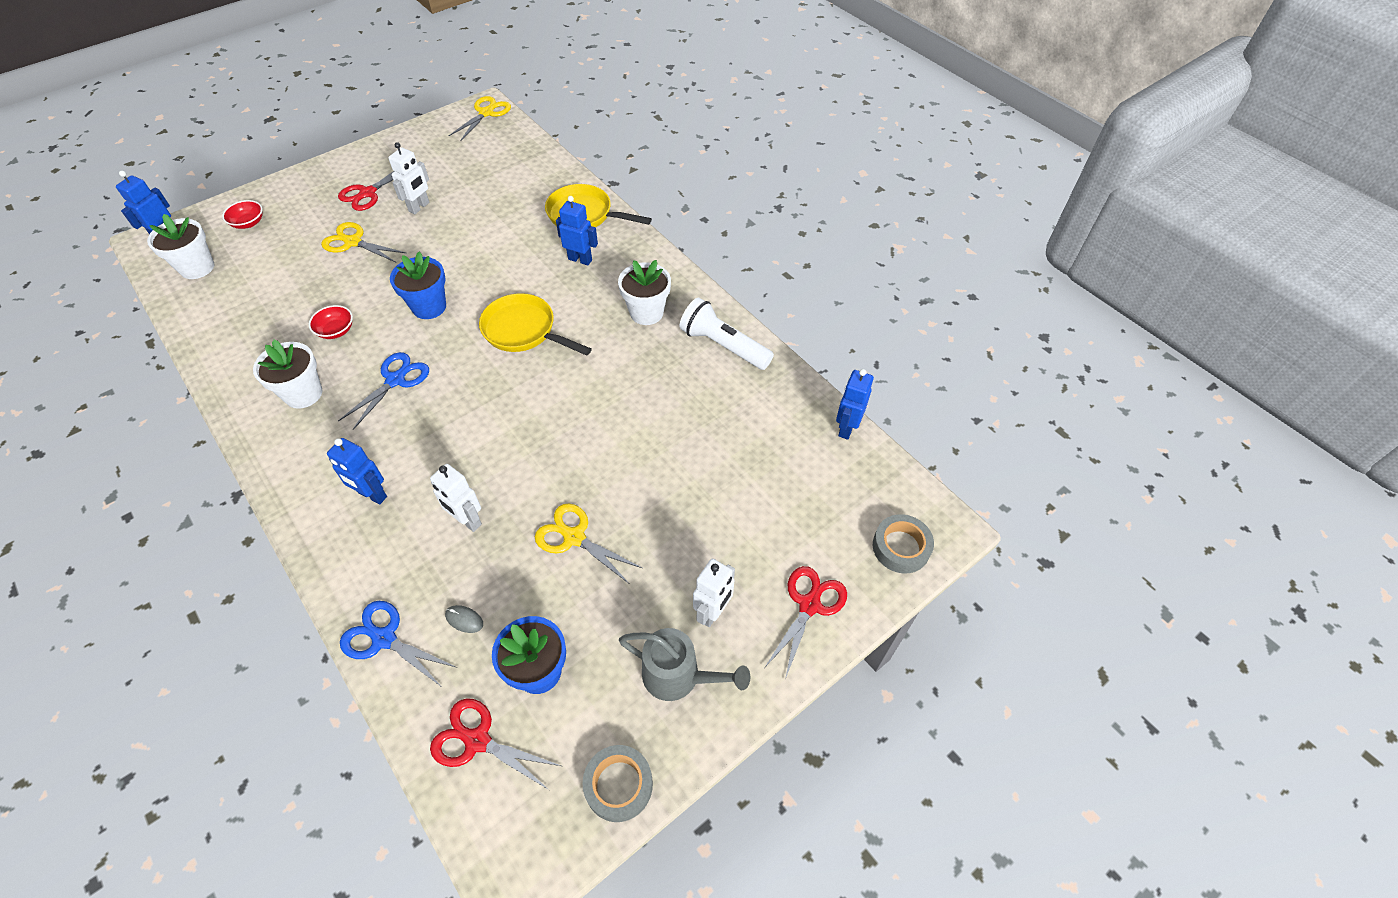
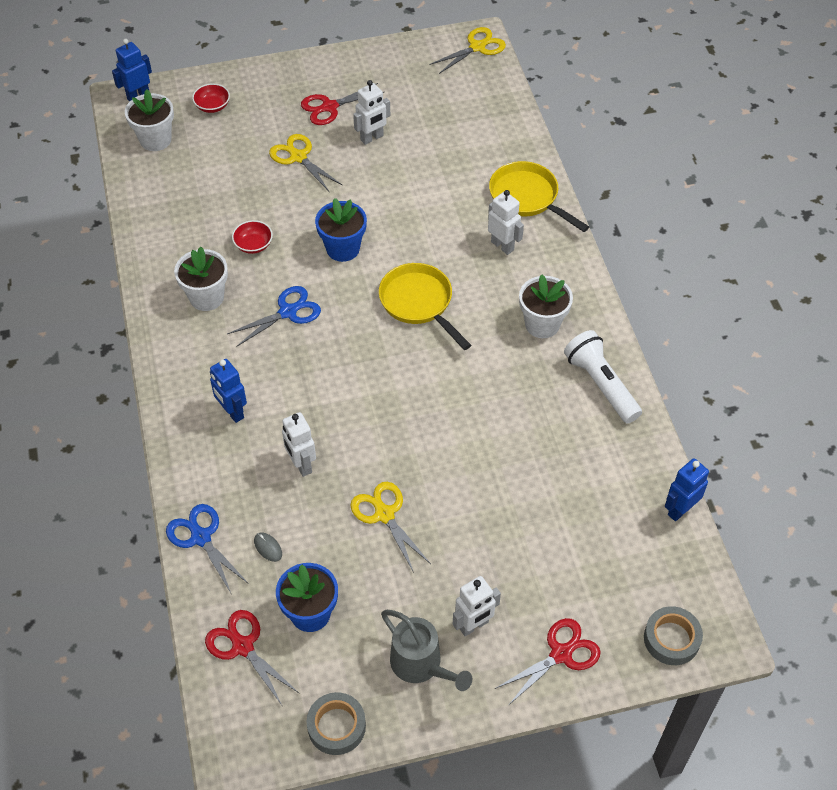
camera: 25 degrees right, 0 degrees up
blue robot [556,196,598,265] -> white robot [488,190,524,255]

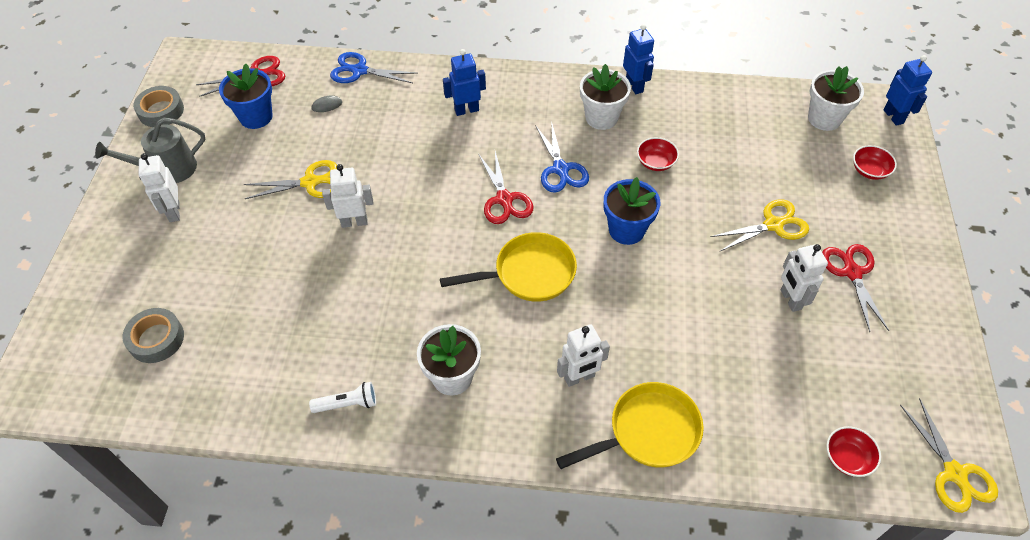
camera: 110 degrees right, 0 degrees up
blue scissors [166,504,249,595] -> blue scissors turned 150 degrees counterclockwise [330,52,418,83]
white robot [282,412,316,477] -> white robot moved to [322,164,374,228]
red scissors [495,618,601,706] -> red scissors moved to [479,151,534,224]
white flashlight [564,330,642,423] -> white flashlight [309,382,376,413], size x0.56
grey tape [644,606,703,665] -> grey tape moved to [122,308,184,363]
blue robot [665,458,709,521] -> blue robot moved to [623,24,654,94]
none -> red bowl [826,426,881,477]

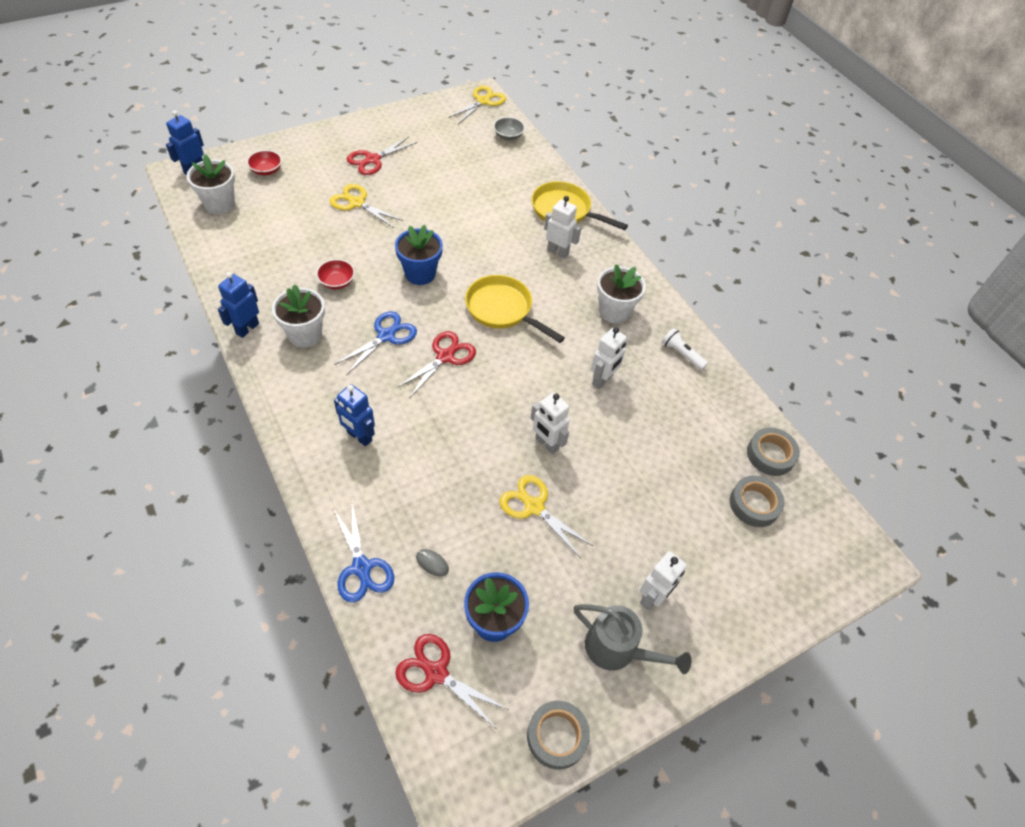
camera: 130 degrees left, 0 degrees up
white robot [781,244,828,312] -> white robot moved to [591,327,627,389]
red bowl [826,426,881,477] -> grey bowl [493,117,525,140]
none -> grey tape [747,427,800,476]

